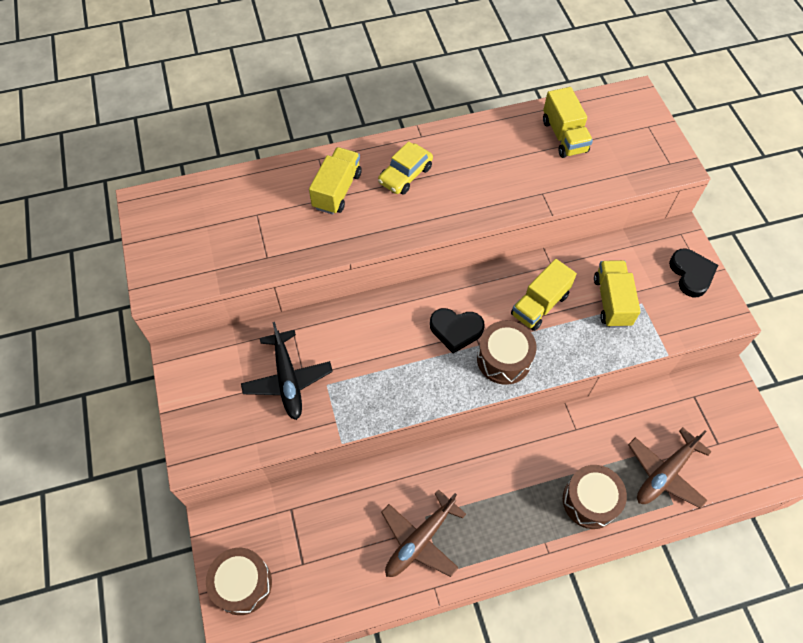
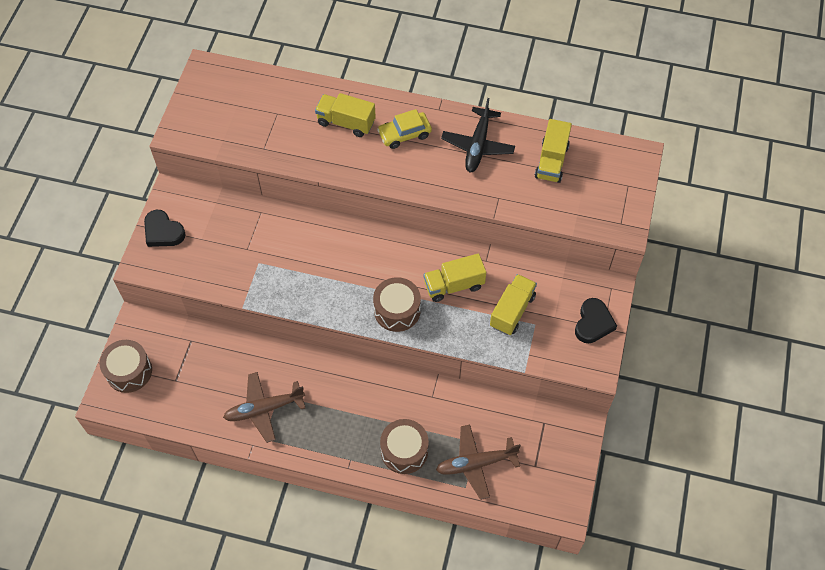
camera: 30 degrees right, 0 degrees up
black plane [241,322,333,420] -> black plane moved to [441,98,515,172]
yellow truck [309,147,362,215] -> yellow truck turned 120 degrees counterclockwise [315,93,376,137]
black heart [430,308,485,353] -> black heart moved to [144,210,186,247]

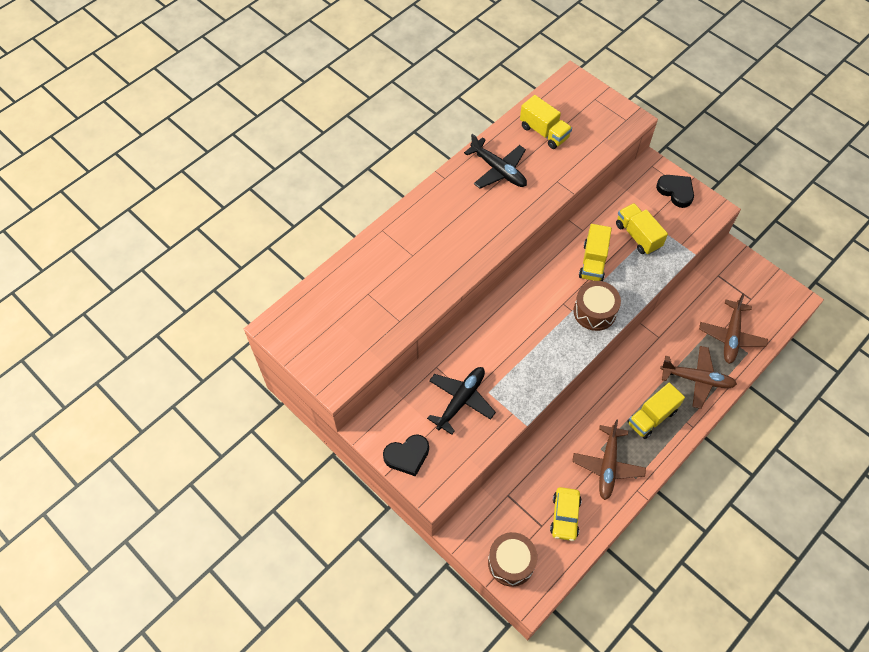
camera: 60 degrees left, 0 degrees up
yellow truck [315,93,376,137] -> yellow truck moved to [627,383,685,439]
yellow car [377,109,432,149] -> yellow car moved to [550,487,582,541]
brown drum [380,419,429,474] -> brown plane [660,346,737,409]
none -> black plane [427,367,496,435]

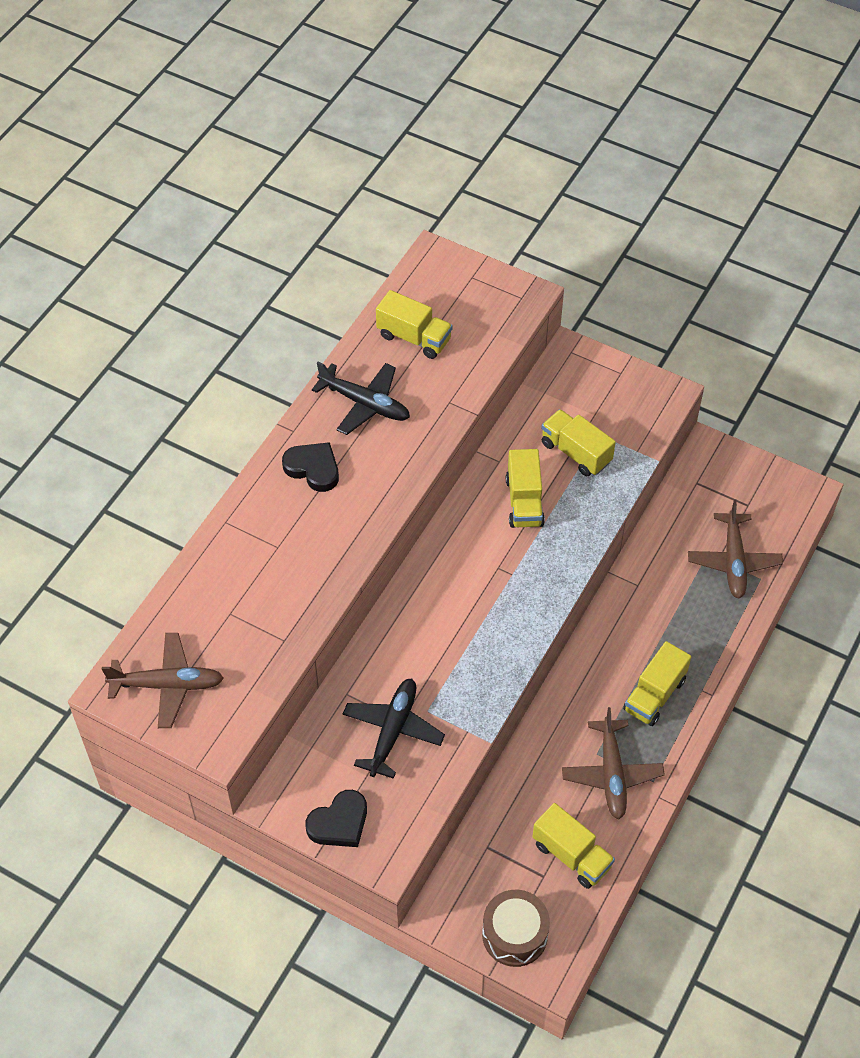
camera: 15 degrees left, 5 degrees down
yellow car [550,487,582,541] -> yellow truck [533,803,615,889]
brown drum [573,281,621,331] -> none
black heart [656,175,694,208] -> black heart moved to [282,442,339,492]
brown plane [660,346,737,409] -> brown plane moved to [102,633,224,728]

